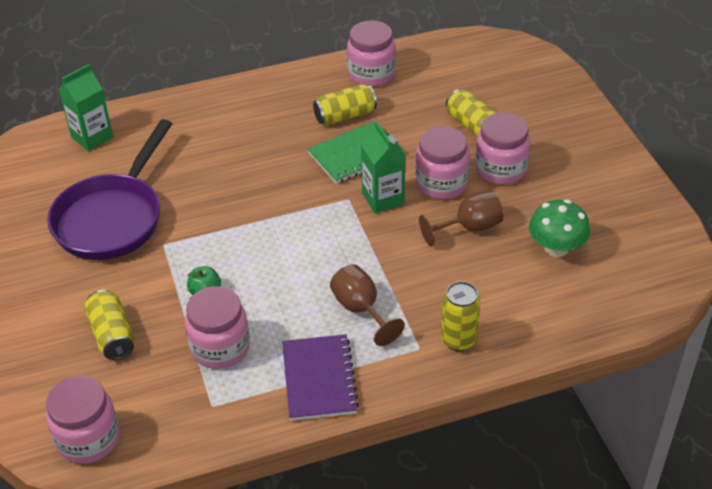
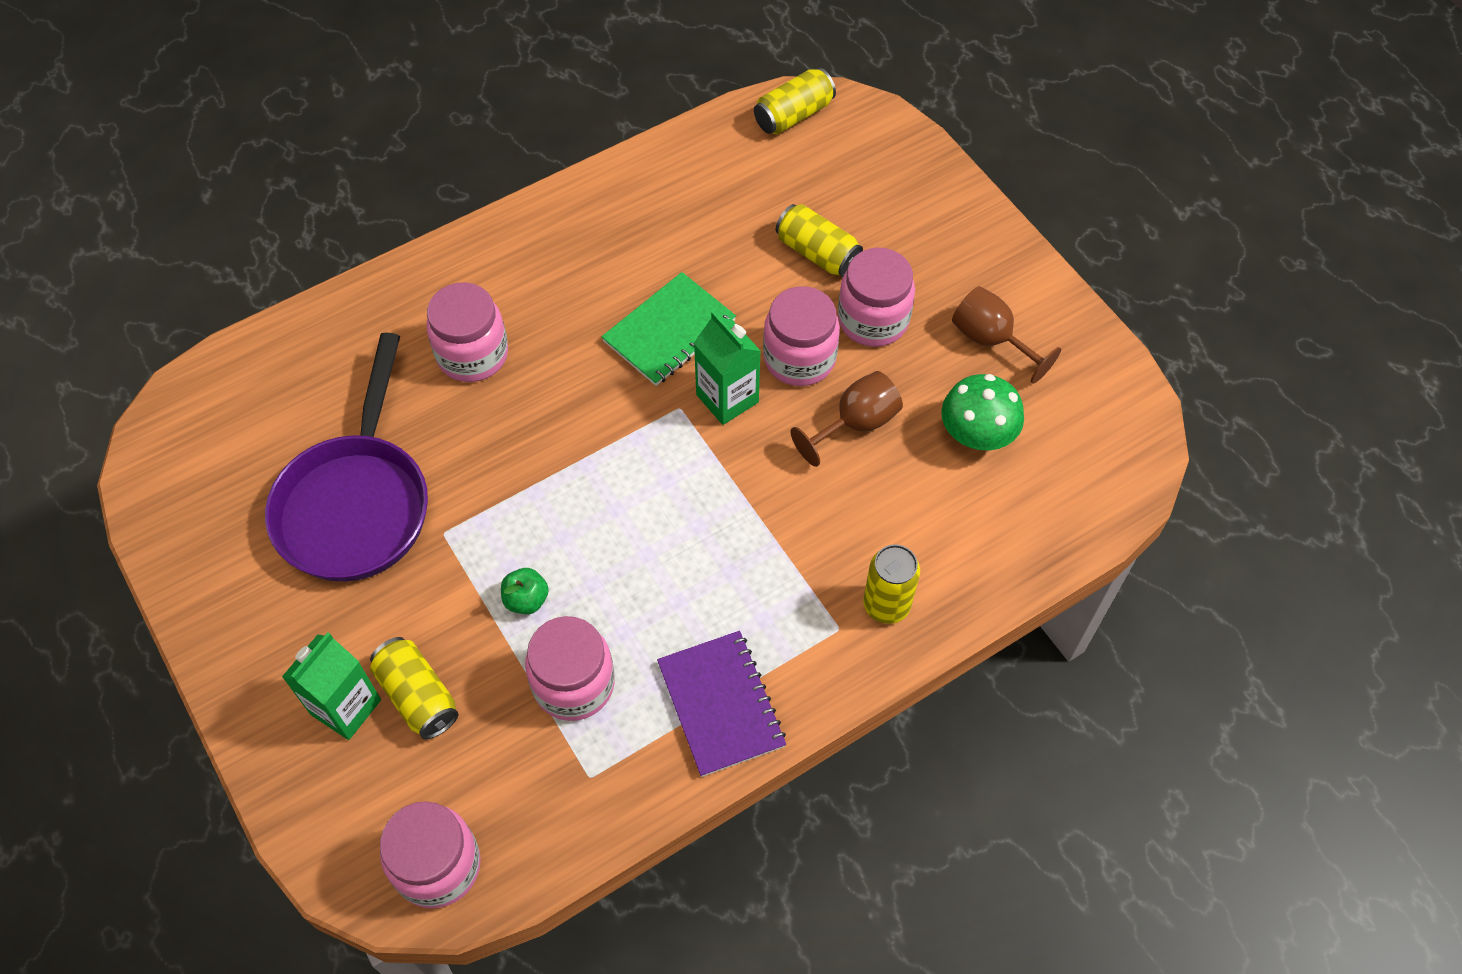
camera: 15 degrees left, 15 degrees up
green carton [59,64,113,151] -> green carton moved to [282,632,381,740]
yellow can [313,84,377,125] -> yellow can moved to [754,68,836,134]
brown goblet [330,264,405,346] -> brown goblet moved to [952,286,1061,384]
pink jar [347,20,396,87] -> pink jar moved to [426,282,508,382]

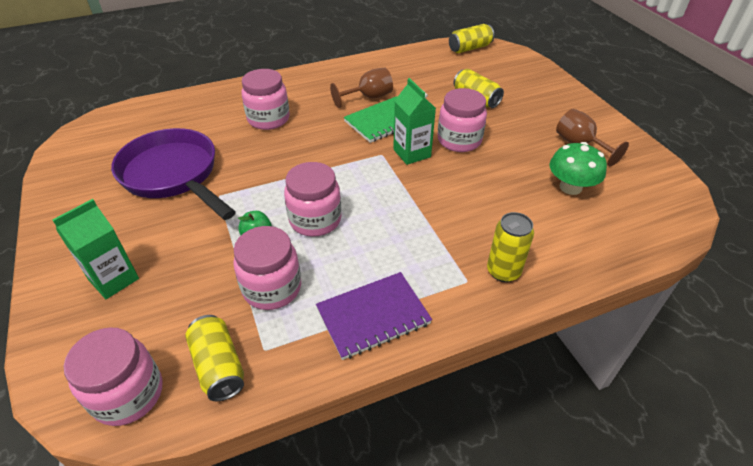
camera: 10 degrees right, 15 degrees down
purple pan [265,333,428,582] -> purple pan turned 120 degrees clockwise [111,128,236,220]
yellow can [370,637,458,740] -> yellow can moved to [185,315,244,402]
purple notebook [657,631,786,777] -> purple notebook turned 75 degrees clockwise [316,272,432,360]
brown goblet [790,371,903,467] -> brown goblet moved to [330,68,393,108]
pink jar [838,248,915,347] -> pink jar moved to [284,162,341,237]

